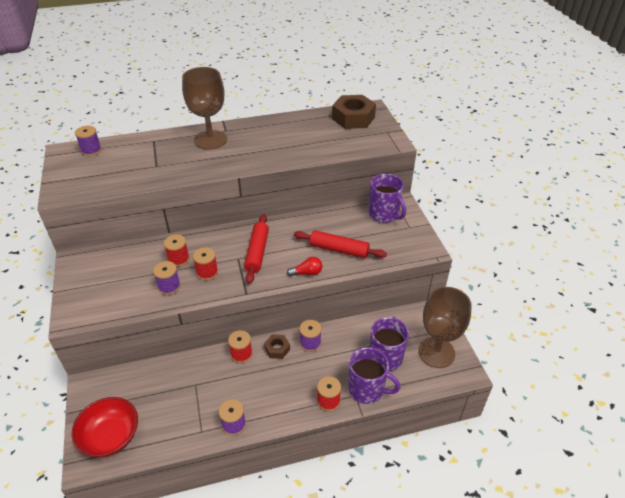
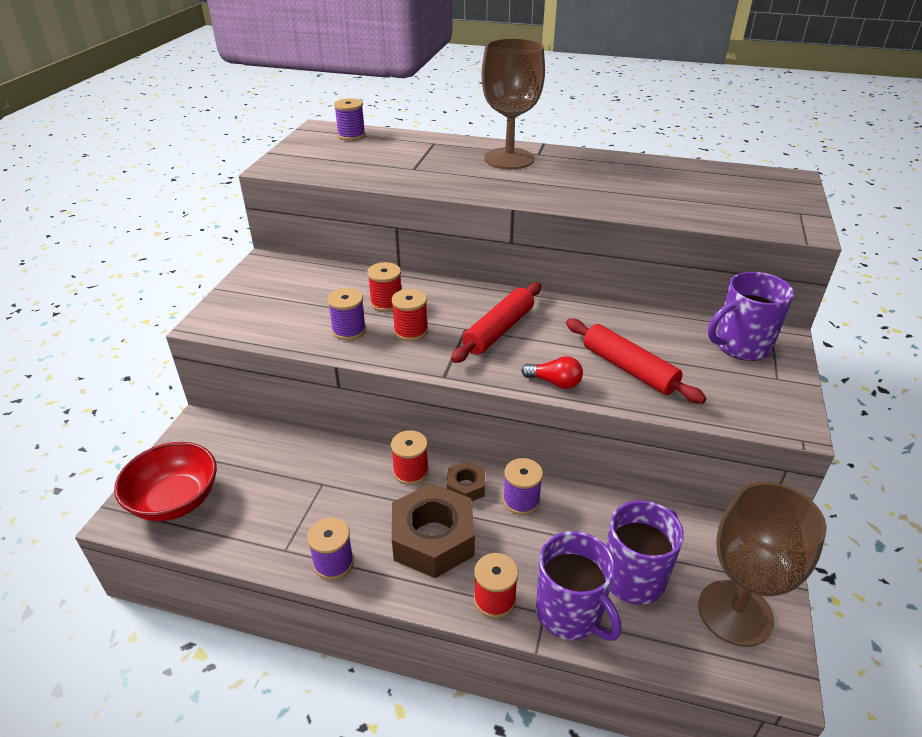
camera: 30 degrees right, 5 degrees down
brown nut [332,95,376,129] -> brown nut moved to [392,483,475,578]
purple mug [369,174,406,223] -> purple mug turned 75 degrees clockwise [708,272,794,361]

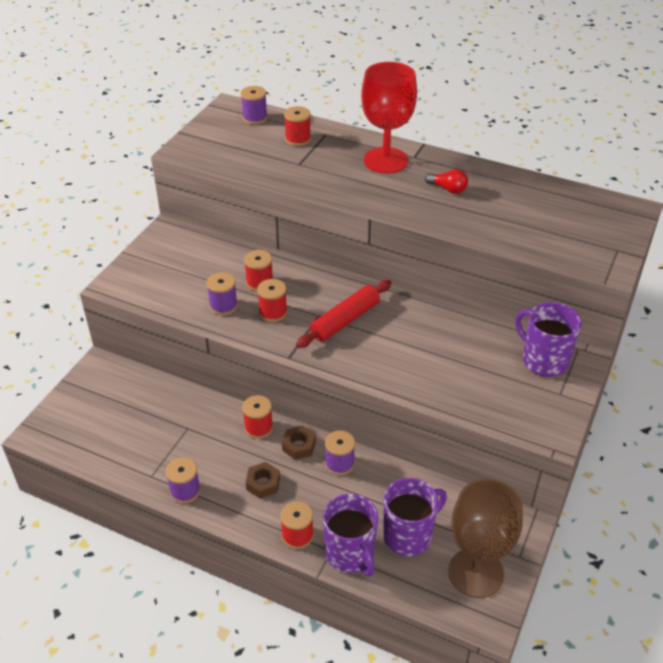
camera: 10 degrees right, 5 degrees up
red bowl [114,442,217,521] -> none
brown nut [392,483,475,578] -> brown nut [246,462,280,499], size x0.51
brown goblet [482,38,545,169] -> red goblet [361,62,417,174]
red light bulb [521,356,583,389] -> red light bulb moved to [425,169,468,194]
red rolling pin [566,319,706,404] -> none
purple mug [708,272,794,361] -> purple mug turned 60 degrees clockwise [515,302,582,377]
none -> red spool [284,106,311,146]

